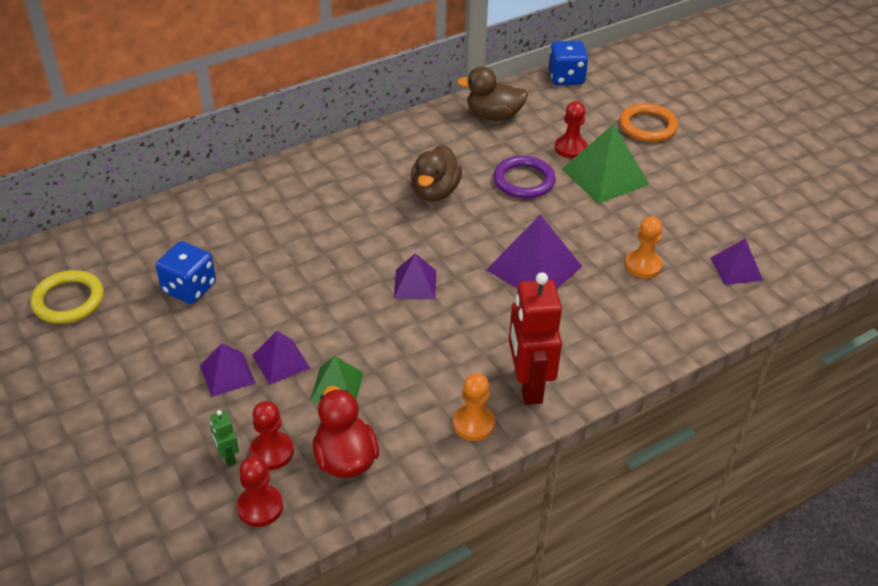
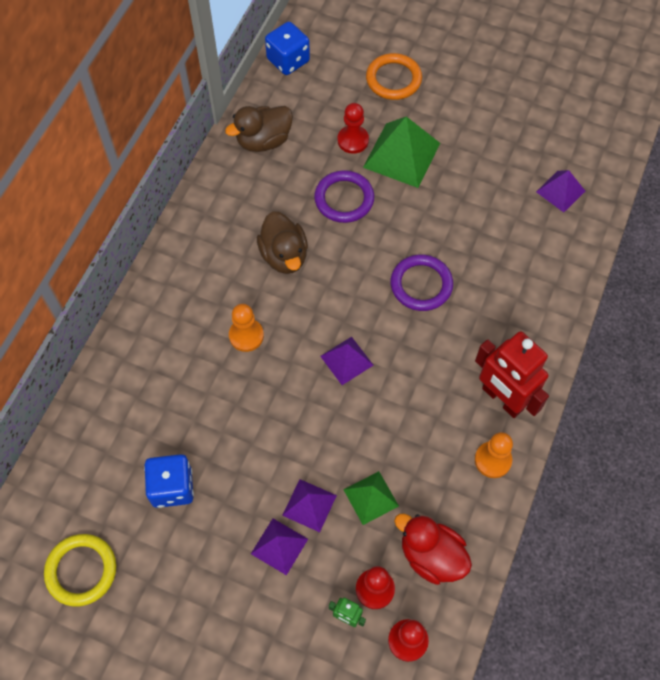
camera: 35 degrees left, 20 degrees up
purple pyramid [486,215,583,289] -> purple ring [390,254,453,311]
orange pawn [625,216,663,279] -> orange pawn moved to [229,304,264,352]

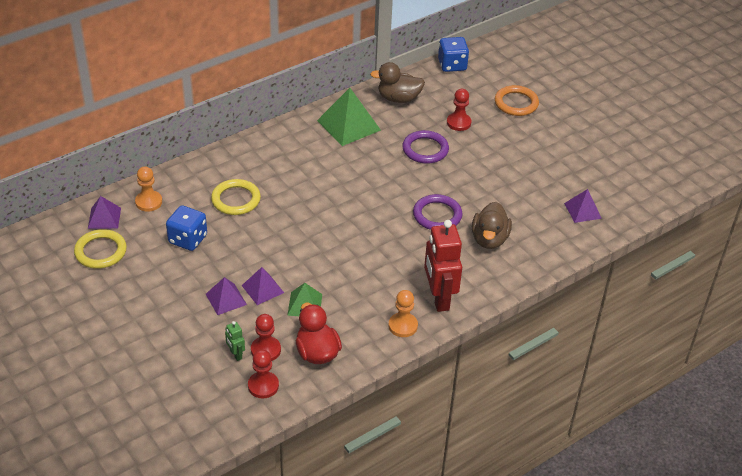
camera: 30 degrees right, 20 degrees down
orange pawn [229,304,264,352] -> orange pawn moved to [135,166,162,212]
brown duck [257,211,308,274] -> brown duck moved to [472,202,512,249]
purple pyramid [320,337,373,385] -> purple pyramid moved to [88,196,121,229]
green pyramid [363,116,440,188] -> green pyramid moved to [317,88,381,146]
none -> yellow ring [211,179,261,215]

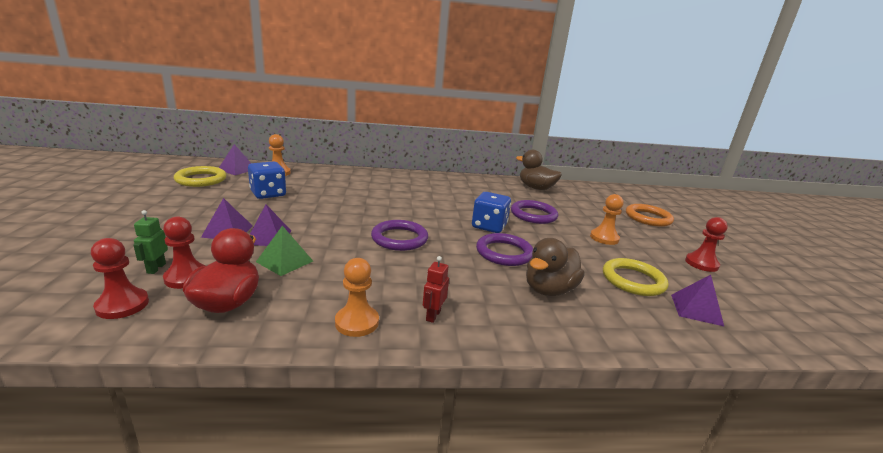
camera: 30 degrees right, 20 degrees down
yellow ring [211,179,261,215] -> yellow ring moved to [603,258,668,296]
green pyramid [317,88,381,146] -> none
red robot [424,220,462,312] -> red robot [423,256,449,323], size x0.44
blue dice [438,37,469,72] -> blue dice moved to [472,192,511,233]
red pawn [447,89,471,131] -> red pawn moved to [685,217,728,272]
none -> purple ring [371,220,428,251]
none -> orange pawn [590,194,623,245]

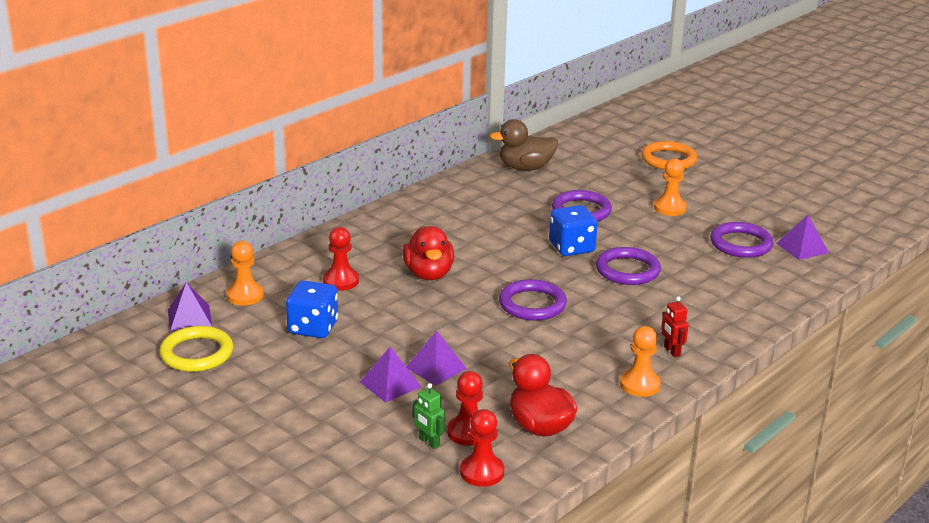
camera: 40 degrees left, 5 degrees up
green pyramid [256,226,313,276] -> none
brown duck [526,238,584,296] -> none
yellow ring [603,258,668,296] -> purple ring [710,222,774,258]
red pawn [685,217,728,272] -> red pawn moved to [323,227,359,291]
none -> red duck [402,226,454,280]

